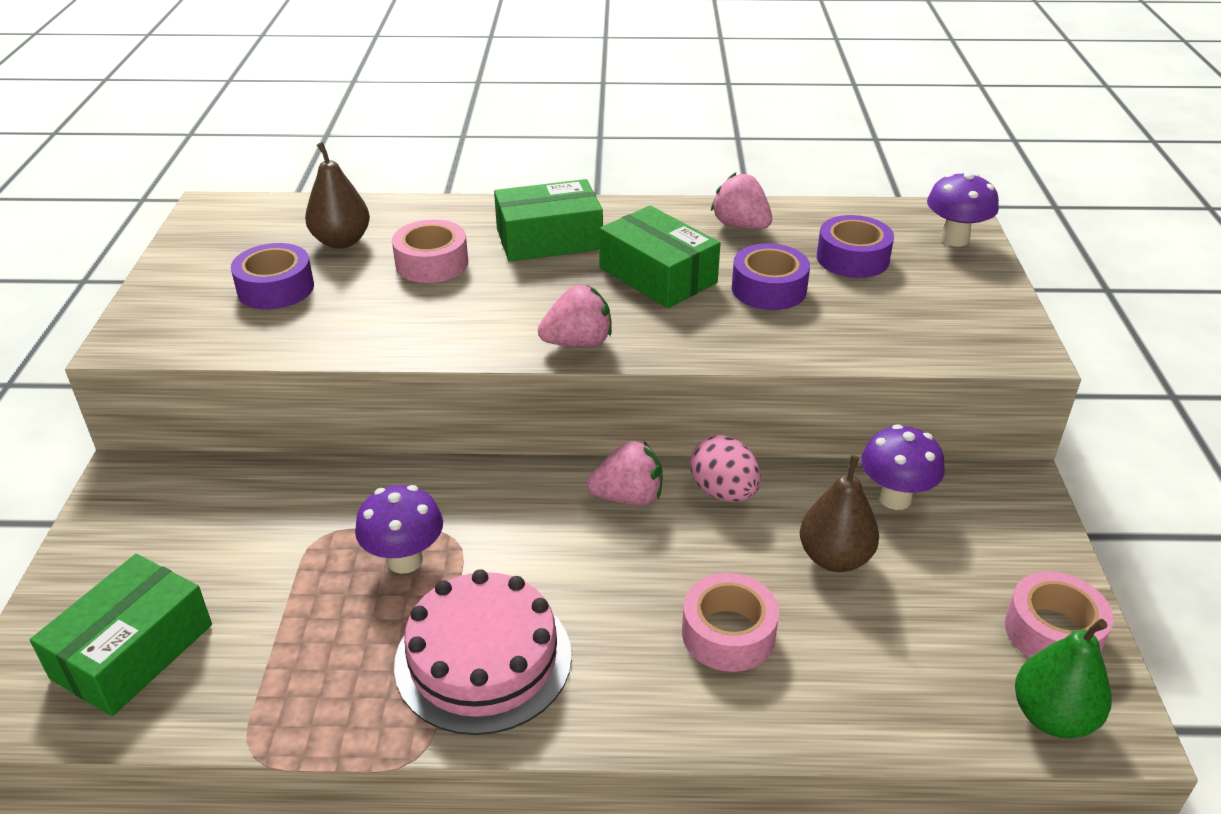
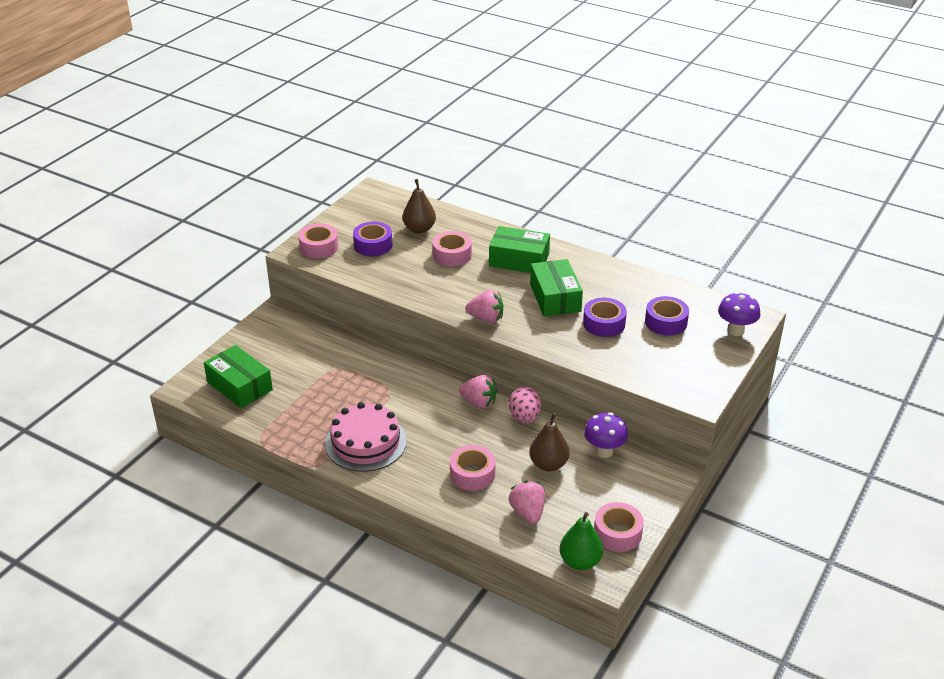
camera: 30 degrees right, 0 degrees up
green box [30,554,212,716] -> green box turned 75 degrees clockwise [204,345,273,408]
purple mushroom [355,485,443,574] -> none
pink strawberry [711,173,772,229] -> pink strawberry moved to [509,481,545,524]
none -> pink tape [298,224,339,259]

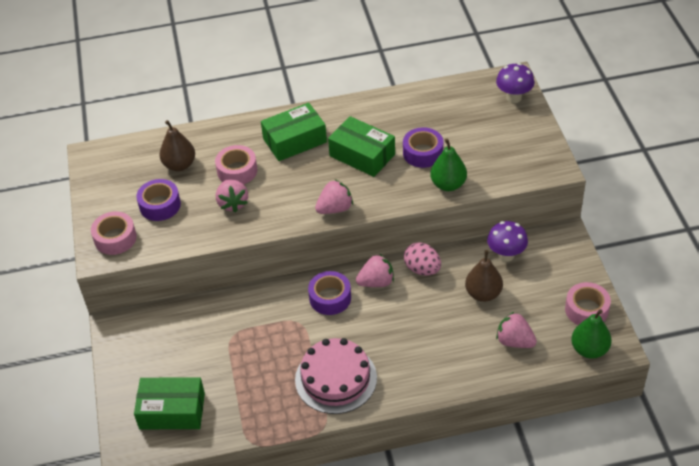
camera: 40 degrees left, 10 degrees up
pink tape [450,445,496,491] -> none
purple tape [645,296,689,336] -> purple tape moved to [308,271,351,315]
none -> pink strawberry [216,179,248,212]
none -> green pear [430,138,467,191]

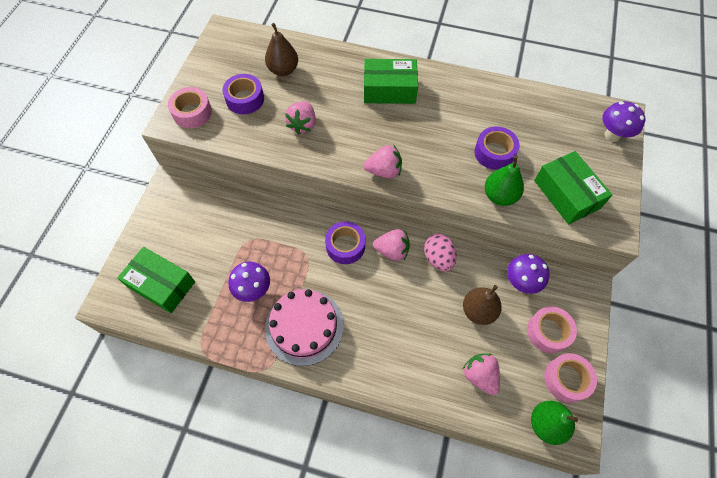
camera: 25 degrees right, 15 degrees up
pink tape [215,145,257,184] -> pink tape moved to [527,306,577,353]
green box [328,116,395,177] -> green box moved to [534,151,612,224]
none -> purple mushroom [228,262,270,302]

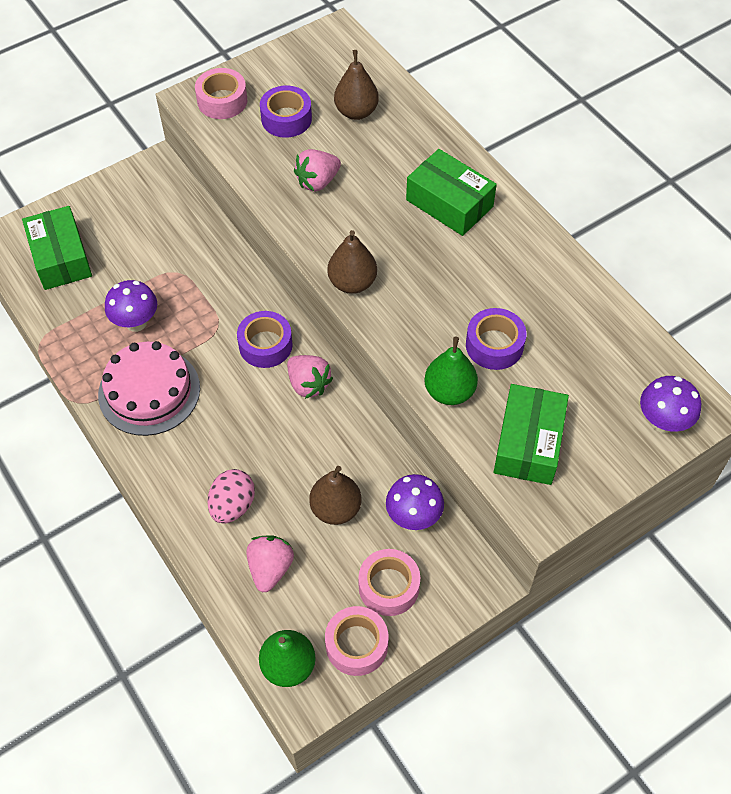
camera: 40 degrees right, 5 degrees down
pink strawberry [363,145,402,178] -> brown pear [327,230,377,294]
pink egg [424,234,457,271] -> pink egg moved to [207,469,255,524]

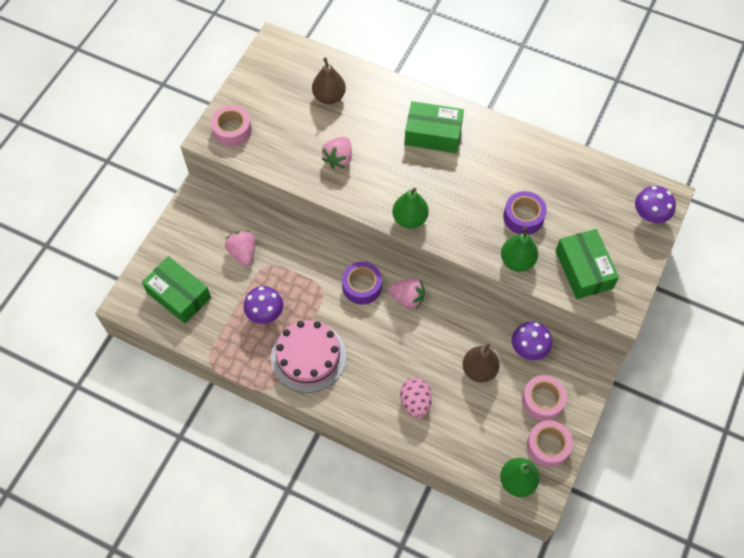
camera: 30 degrees left, 5 degrees up
pink strawberry [246,535,294,592] -> pink strawberry moved to [225,230,256,266]
purple tape [260,85,312,138] -> none
brown pear [327,230,377,294] -> green pear [392,188,429,229]

